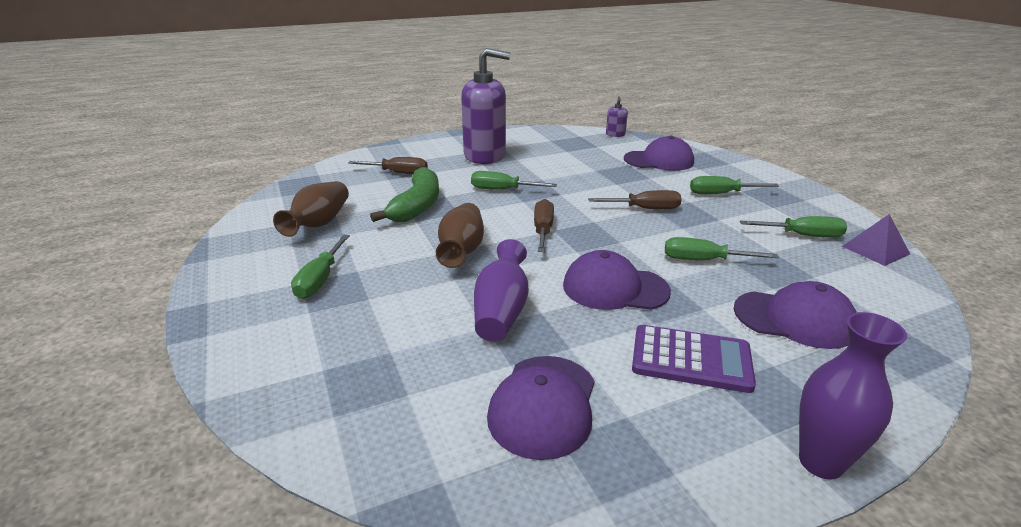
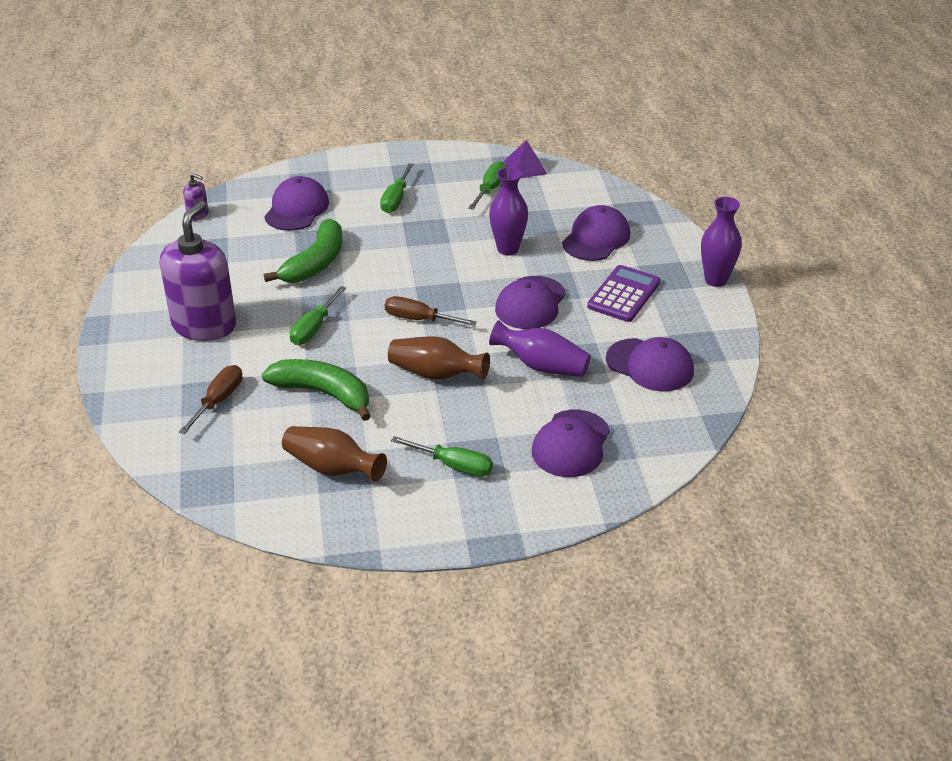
camera: 75 degrees left, 10 degrees up
brown screwdriver [588,190,682,209] -> none
green screwdriver [665,237,779,260] -> purple vase [489,167,528,256]
none -> green banana [264,219,342,283]
none -> purple cap [532,410,610,477]

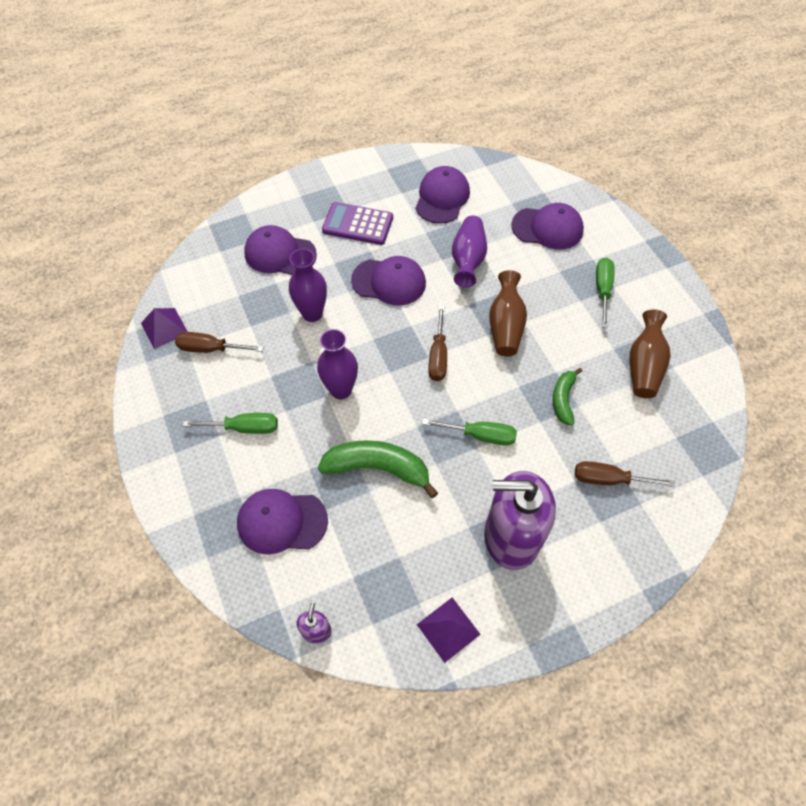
camera: 105 degrees left, 20 degrees up
green banana [262,359,371,421] -> green banana [553,368,582,426], size x0.59
green screwdriver [468,161,507,210] -> brown screwdriver [175,332,263,353]
purple vase [701,197,742,287] -> purple vase moved to [317,329,358,399]
none -> purple pyramid [417,598,481,663]

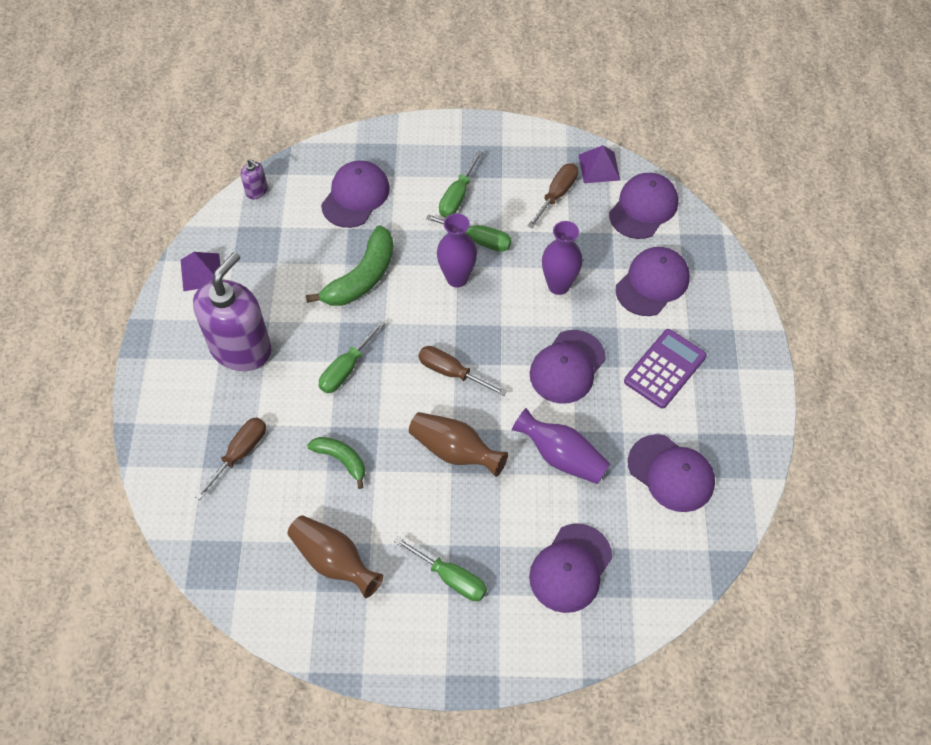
camera: 115 degrees right, 0 degrees up
none -> green screwdriver [426,214,512,252]
none -> purple cap [609,173,678,239]

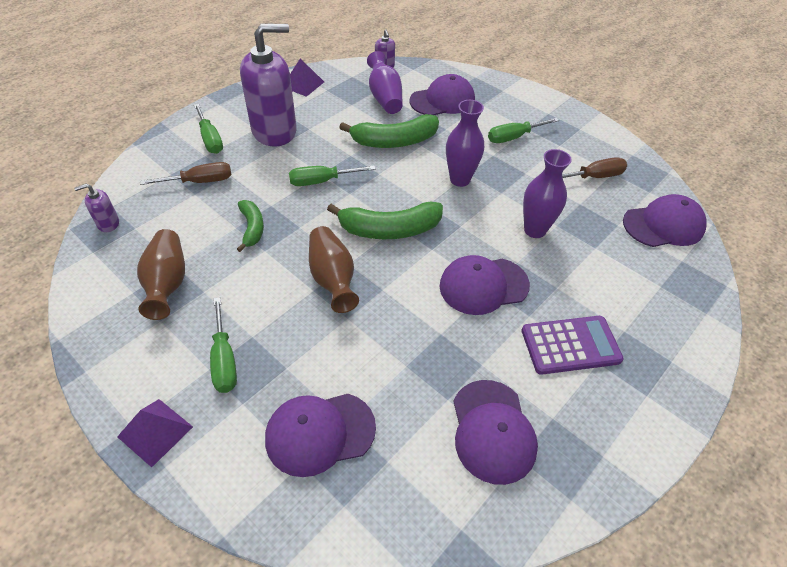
camera: 40 degrees right, 10 degrees down
brown screwdriver [418,346,507,397] -> green banana [327,201,443,239]
green screwdriver [426,214,512,252] -> green screwdriver moved to [194,104,223,154]
purple vase [512,408,610,484] -> purple vase moved to [367,51,403,114]
purple pyramid [578,145,620,183] -> purple pyramid moved to [117,399,193,467]
purple cap [616,247,690,316] -> none
none -> purple soap dispenser [74,184,119,232]

